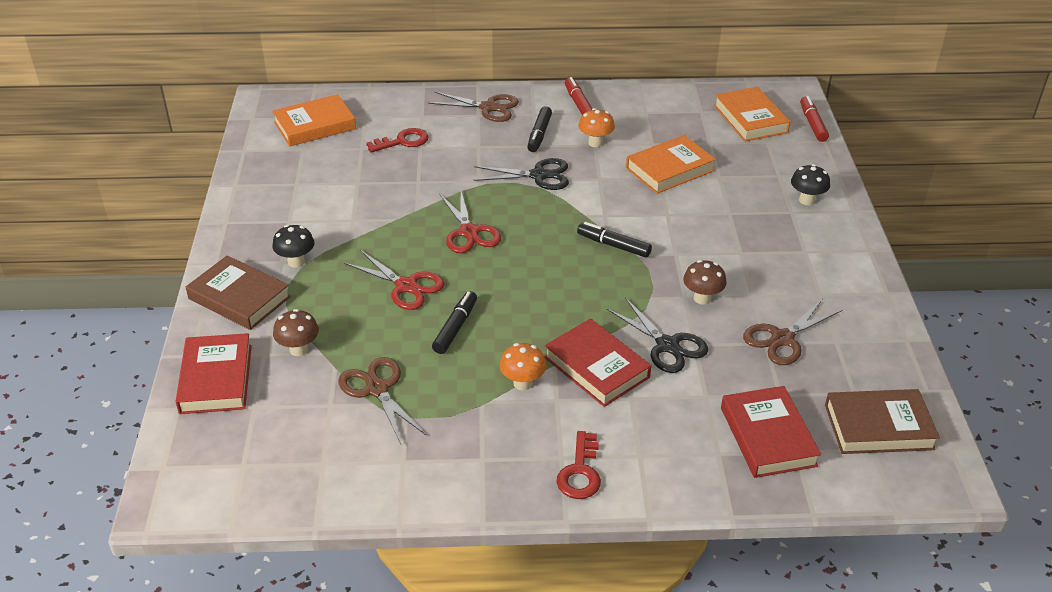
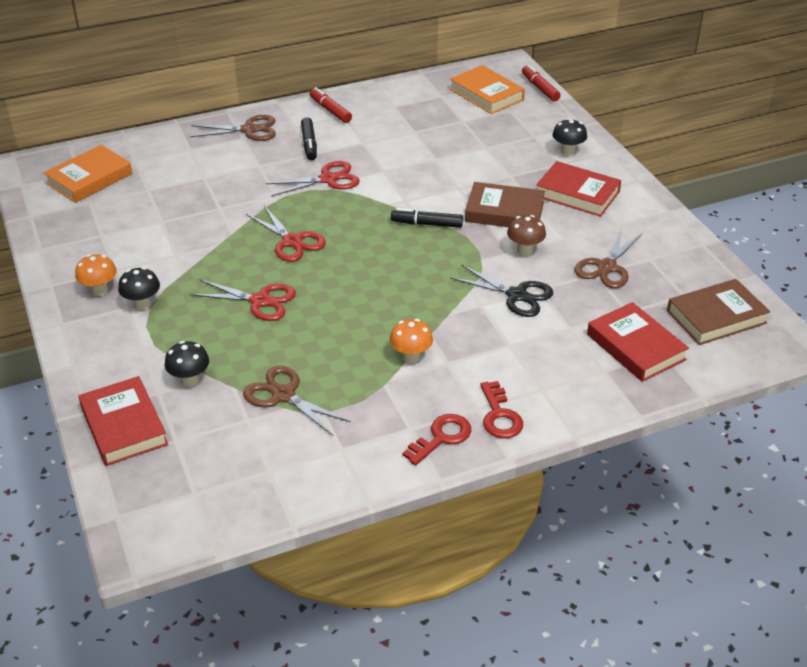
camera: 20 degrees left, 0 degrees up
brown book [186,255,291,330] -> brown book moved to [465,182,545,227]
brown mushroom [273,309,319,356] -> black mushroom [165,341,209,387]
red key [366,128,429,153] -> red key moved to [402,414,471,466]
black marker [432,291,477,354] -> none
black scissors [474,158,569,190] -> red scissors [266,161,360,196]
red book [545,318,651,407] -> red book moved to [536,161,621,217]
orange mushroom [578,108,615,147] -> orange mushroom moved to [75,254,117,296]
orange book [626,135,716,194] -> none

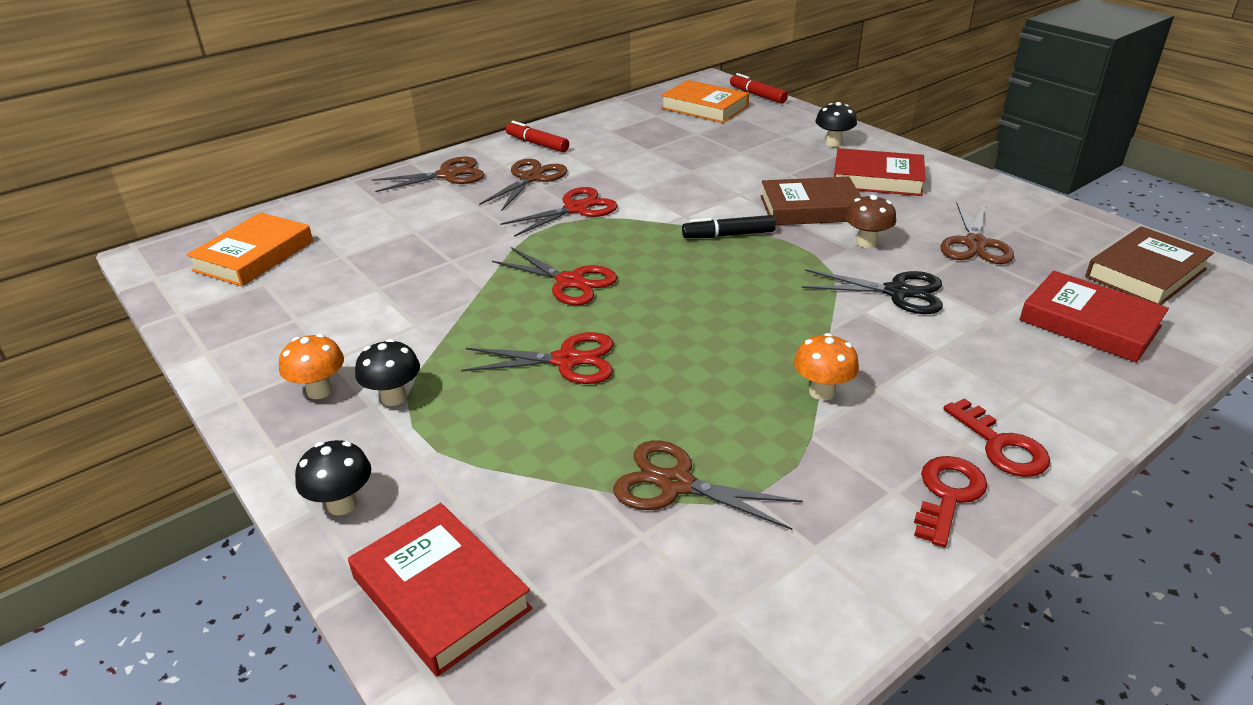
camera: 15 degrees left, 5 degrees down
black mushroom [165,341,209,387] -> black mushroom moved to [295,440,371,515]
black marker [301,117,317,160] -> brown scissors [479,159,567,211]

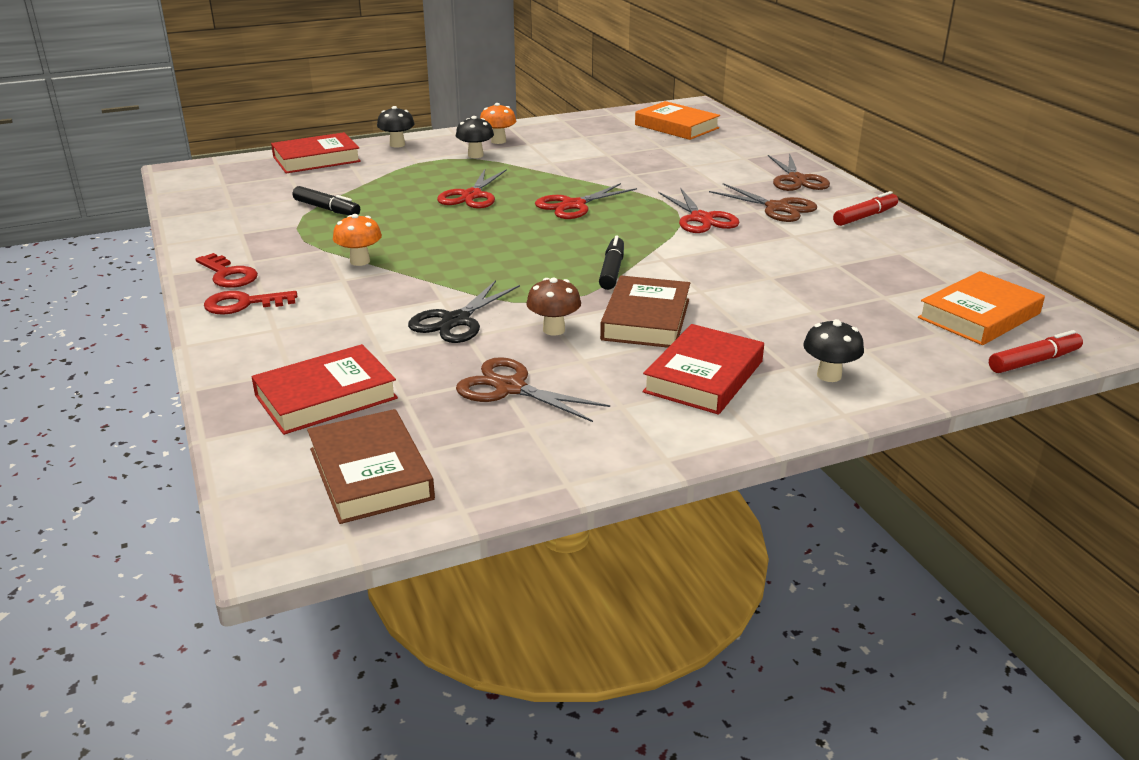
camera: 105 degrees right, 5 degrees down
brown scissors [613,440,803,530] -> black marker [293,186,360,215]

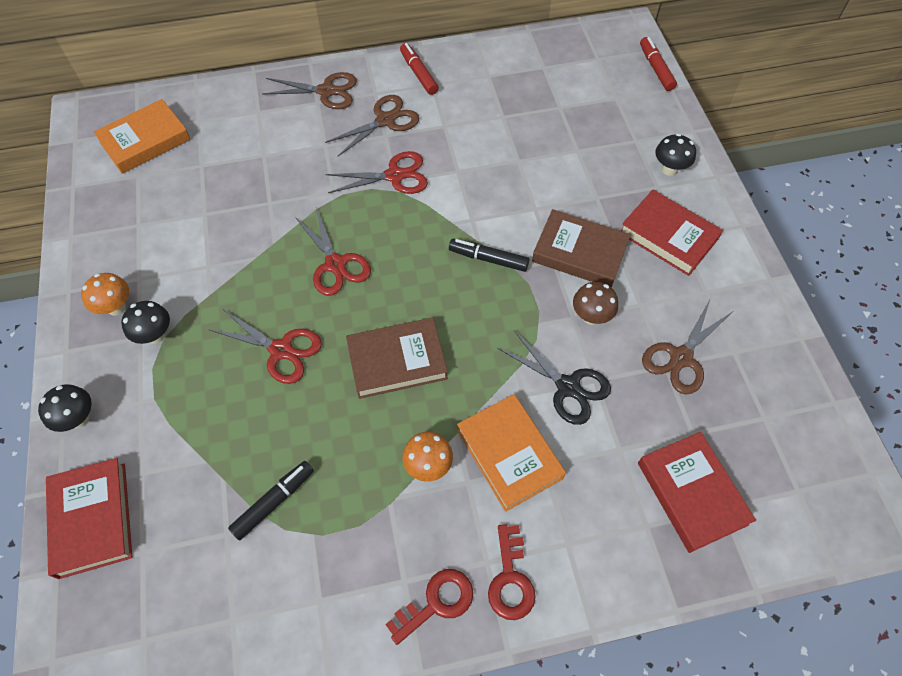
camera: 80 degrees left, 30 degrees up
brown book [307,409,435,524] -> brown book moved to [346,318,448,399]
orange book [918,271,1045,345] -> orange book moved to [457,394,566,512]

